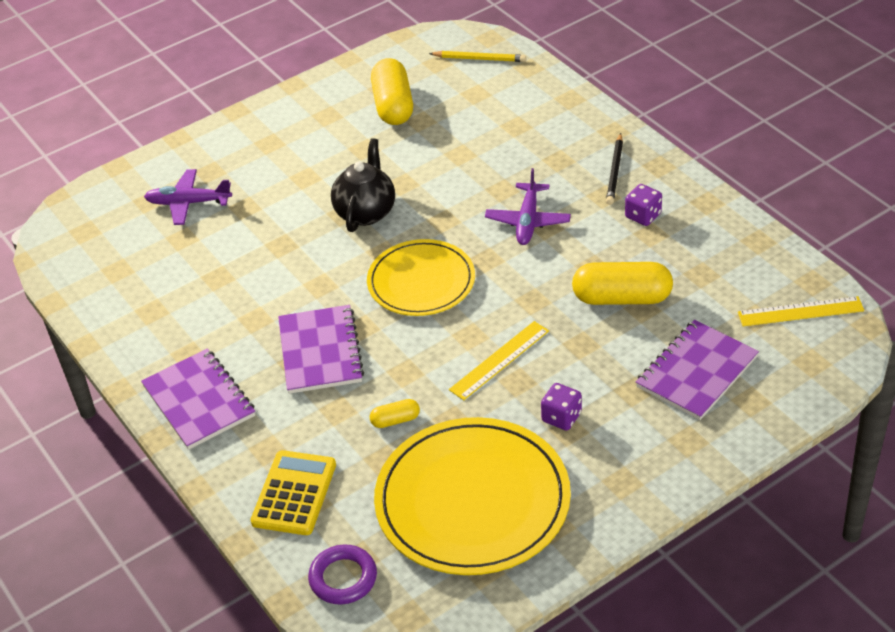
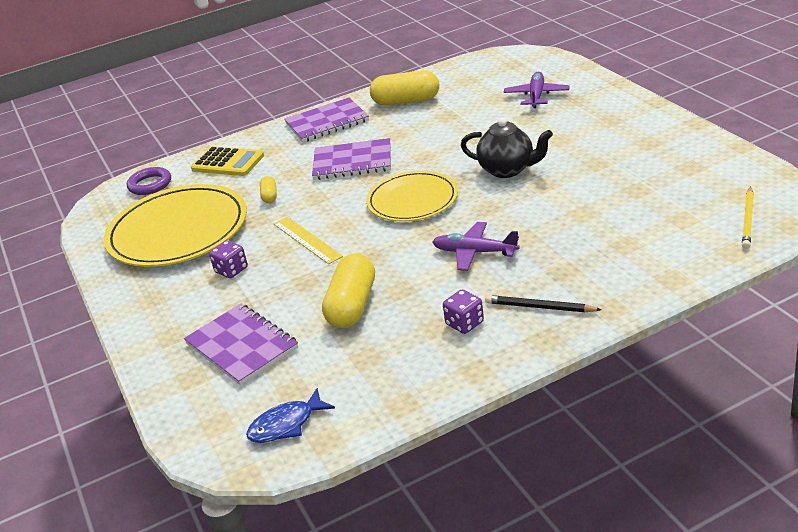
camera: 100 degrees right, 10 degrees down
yellow capsule [371,58,413,125] -> yellow capsule moved to [370,70,439,105]
yellow ruler [738,296,864,326] -> blue fish [246,388,335,443]

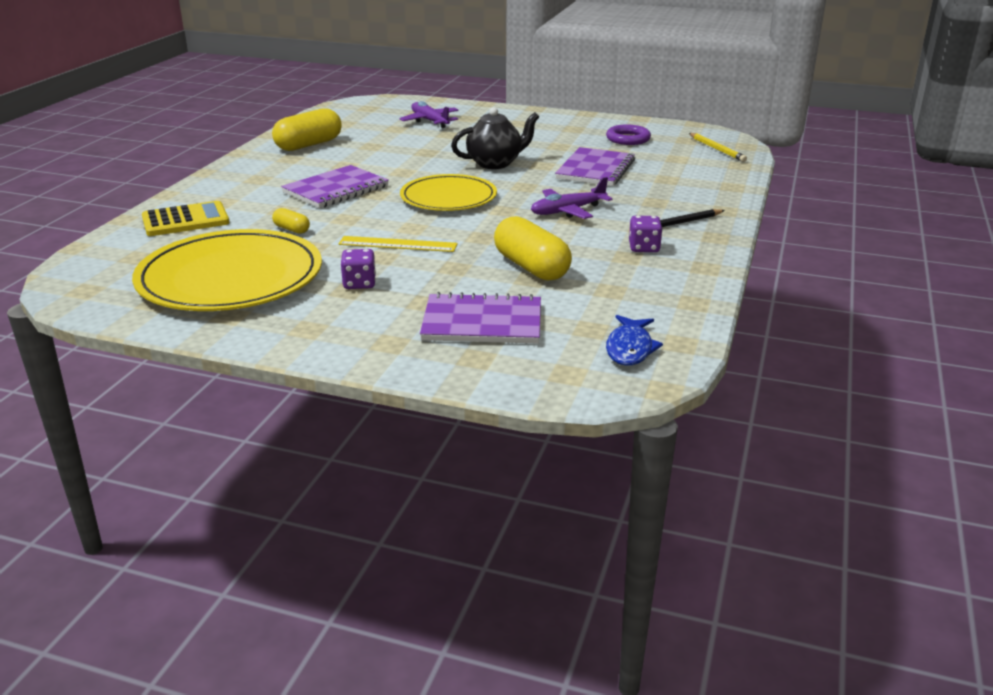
camera: 50 degrees left, 5 degrees down
purple ring [127,167,171,195] -> purple ring moved to [606,125,651,145]
purple notebook [284,98,369,142] -> purple notebook moved to [555,147,635,186]

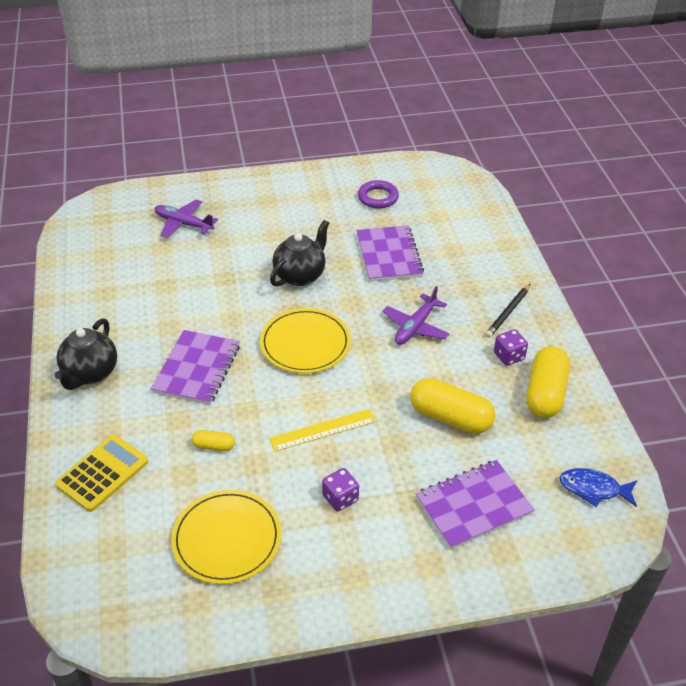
camera: 30 degrees left, 15 degrees up
yellow plate [132,229,322,311] -> yellow plate [171,490,281,584], size x0.63
yellow capsule [272,108,342,151] -> yellow capsule moved to [527,346,570,418]
blue fish [606,315,663,366] -> blue fish turned 120 degrees clockwise [559,468,637,507]
yellow pencil [689,133,747,162] -> none
none -> black teapot [55,318,117,390]

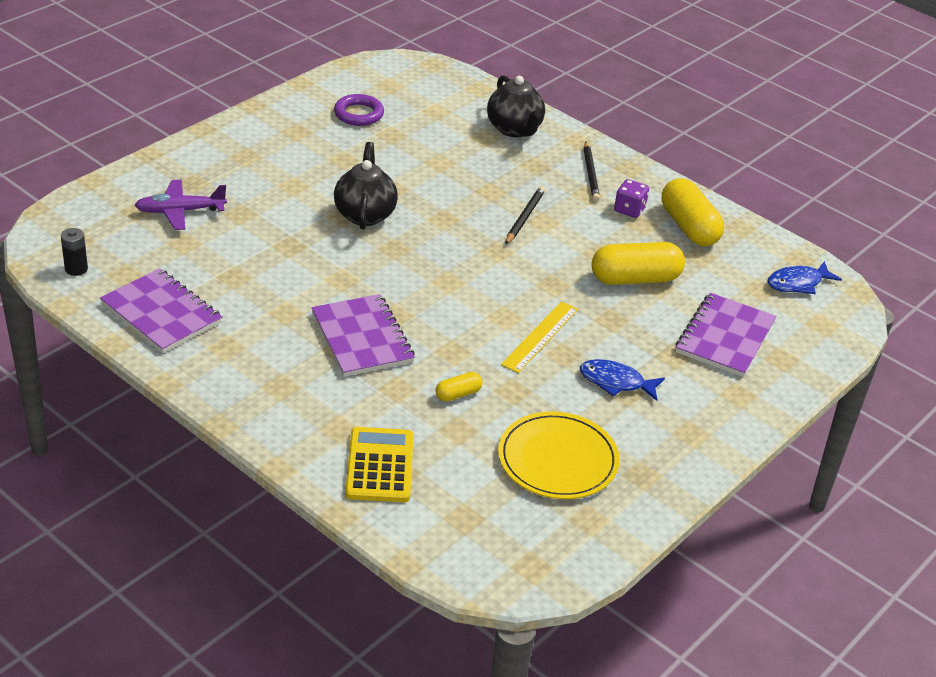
camera: 40 degrees left, 5 degrees down
black teapot [55,318,117,390] -> black teapot moved to [487,75,545,137]
yellow plate [260,308,351,373] -> none
purple dice [322,468,359,512] -> blue fish [580,359,665,401]
purple notebook [357,225,424,282] -> purple notebook moved to [100,268,222,353]
purple plane [382,286,450,345] -> black pencil [505,186,545,245]
none -> black battery [61,228,88,276]

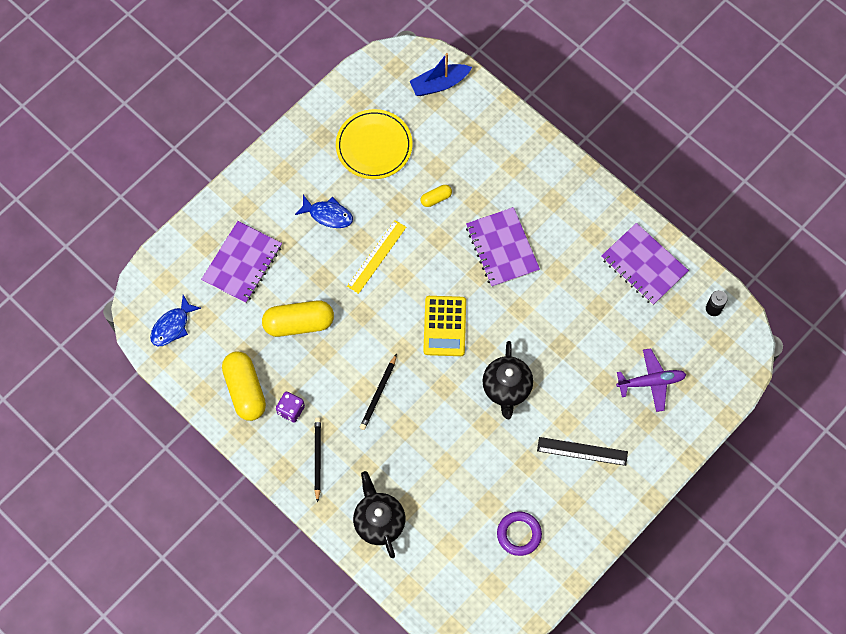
camera: 175 degrees left, 30 degrees up
yellow calculator [345,427,414,502] -> yellow calculator moved to [423,296,466,356]
blue fish [767,261,842,294] -> blue fish turned 150 degrees clockwise [150,295,201,346]
none -> blue boat [410,53,472,96]
none -> black ruler [537,437,628,466]

